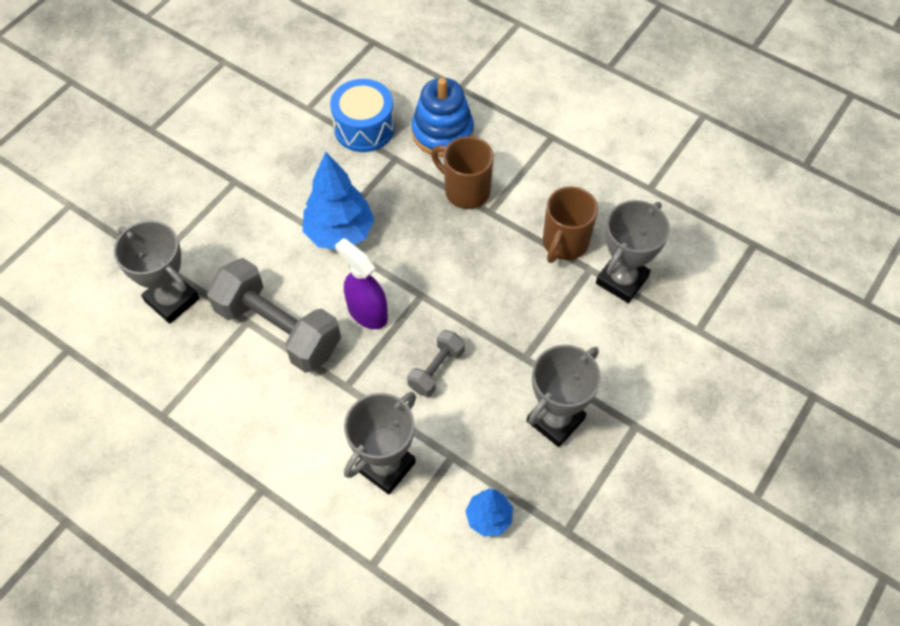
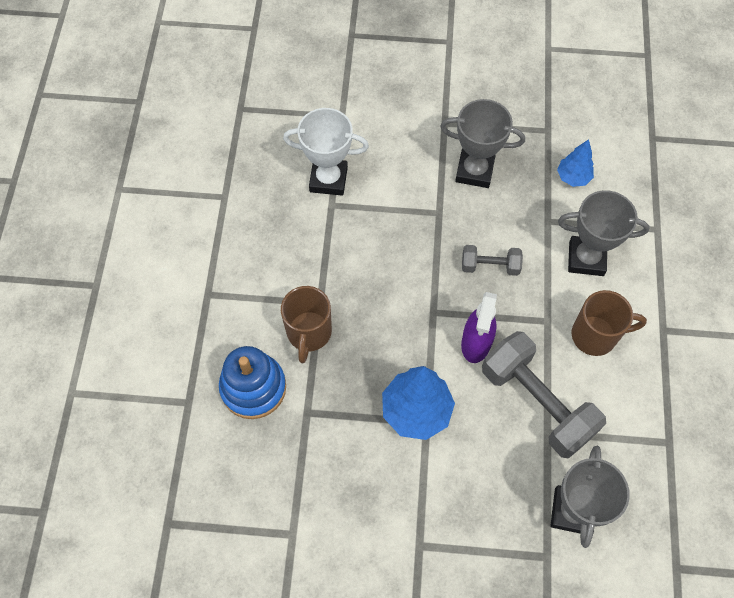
camera: 120 degrees left, 5 degrees up
grey dumbbell [206,258,341,373] -> grey dumbbell turned 45 degrees counterclockwise [482,331,606,458]
blue drum [330,79,395,152] -> none
brown mug [543,186,598,263] -> brown mug moved to [572,290,647,356]
grey trophy [596,200,670,303] -> white trophy [283,108,369,196]

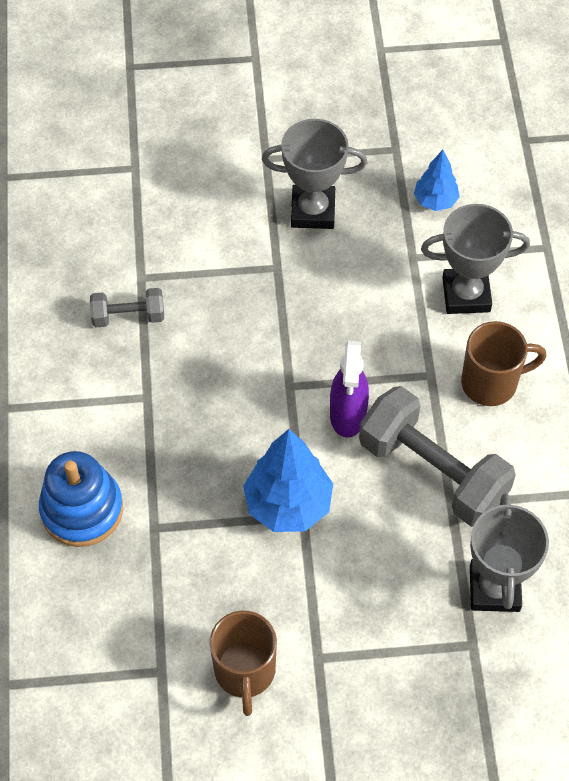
camera: 10 degrees left, 5 degrees down
brown mug [281,286,332,363] -> brown mug moved to [209,611,277,716]
white trophy [283,108,369,196] -> none
grey dumbbell [462,245,523,276] -> grey dumbbell moved to [90,288,164,327]

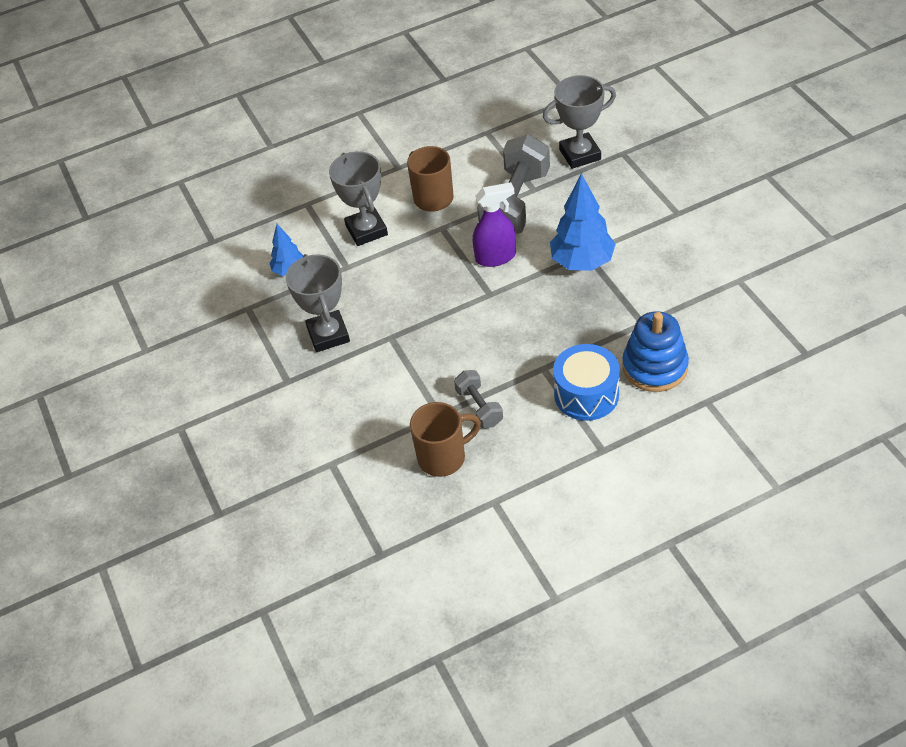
camera: 105 degrees left, 10 degrees down
brown mug [209,611,277,716] -> brown mug moved to [410,402,481,477]
none -> blue drum [553,344,620,421]

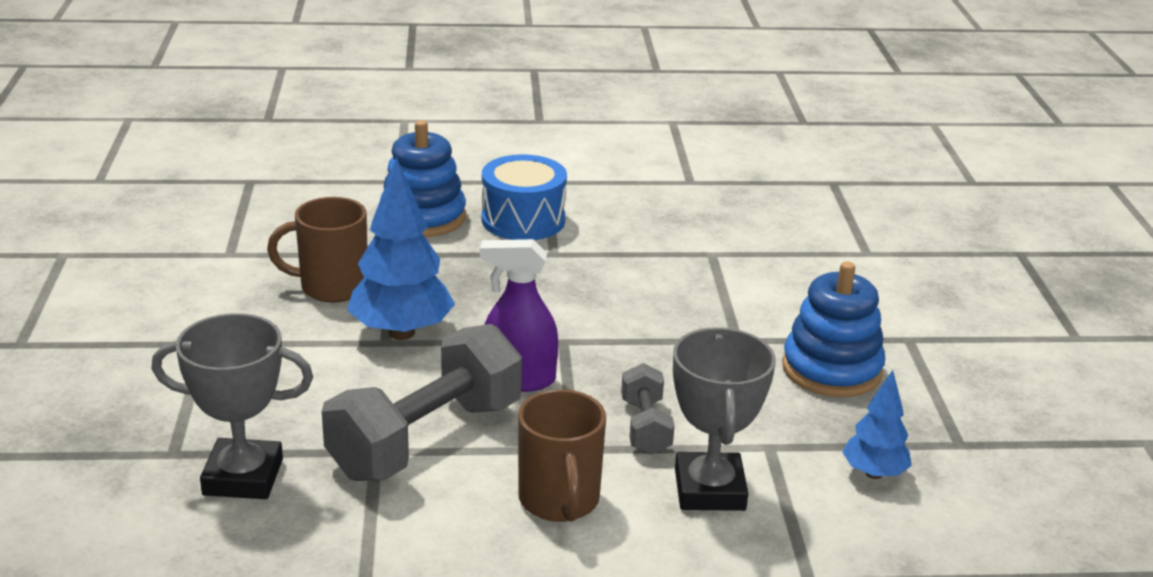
camera: 165 degrees left, 20 degrees down
grey trophy [286,254,350,352] -> blue stacking toy [782,261,885,397]
brown mug [410,402,481,477] -> brown mug moved to [267,197,367,303]
grey dumbbell [454,370,503,428] -> grey dumbbell moved to [621,363,675,455]

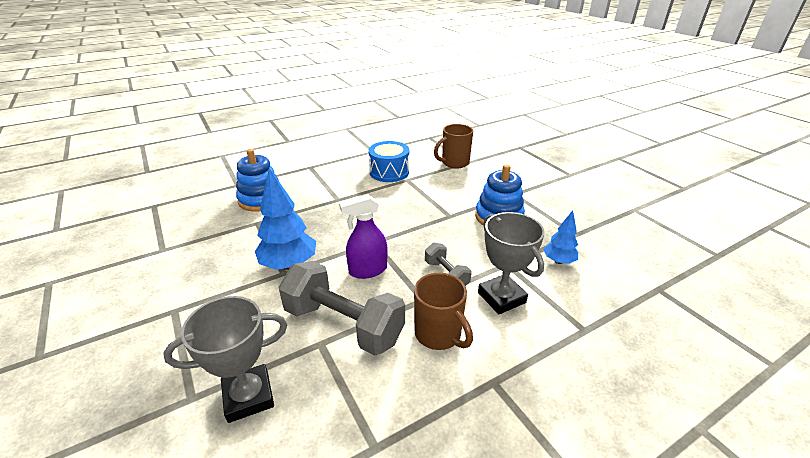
camera: 25 degrees left, 5 degrees up
brown mug [267,197,367,303] -> brown mug moved to [434,124,473,168]
grey dumbbell [322,324,522,481] -> grey dumbbell turned 75 degrees counterclockwise [278,261,405,355]
blue drum [482,154,567,240] -> blue drum moved to [368,141,409,182]

